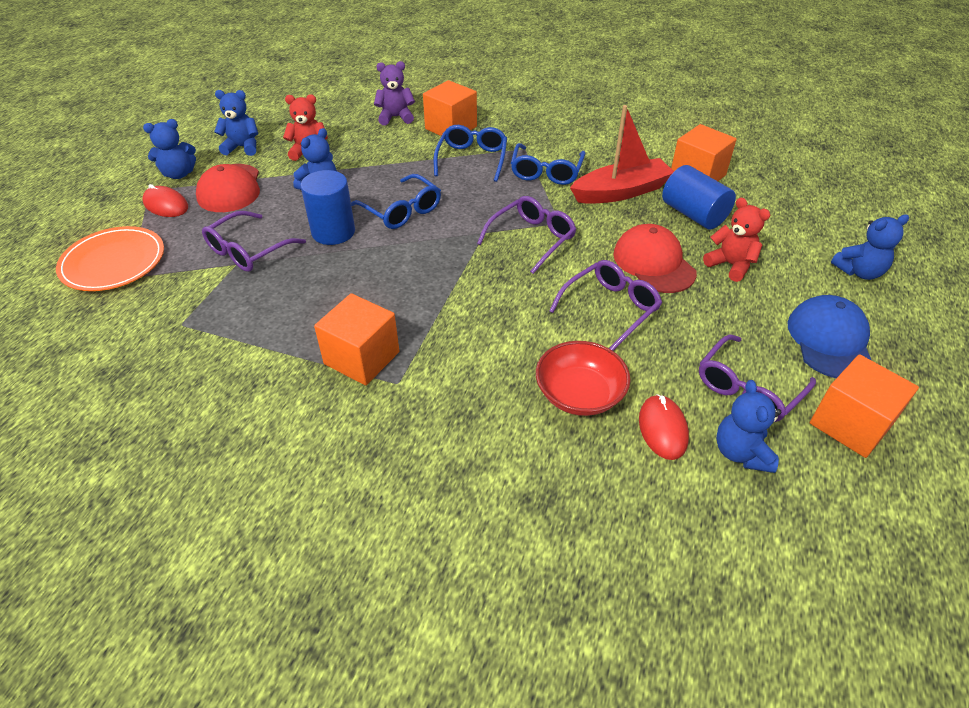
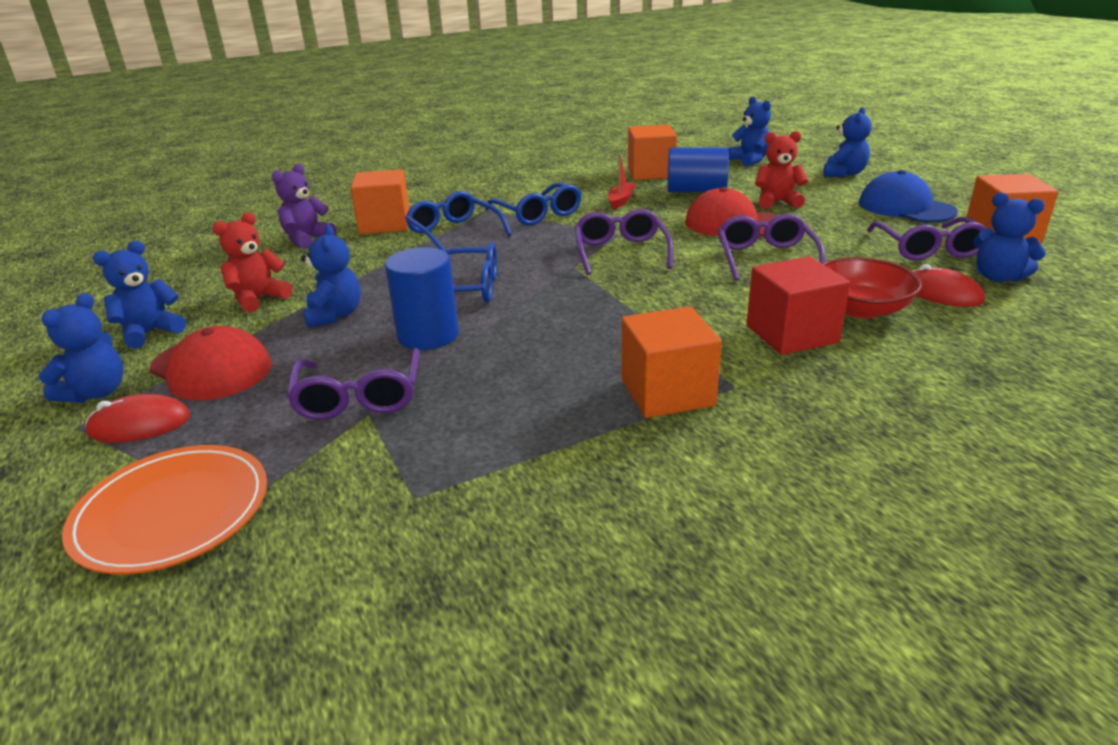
camera: 45 degrees left, 15 degrees down
red boat [570,105,674,204] -> red boat [608,153,637,209], size x0.49
none -> blue teddy bear [728,97,771,167]
none -> red cube [746,256,850,355]

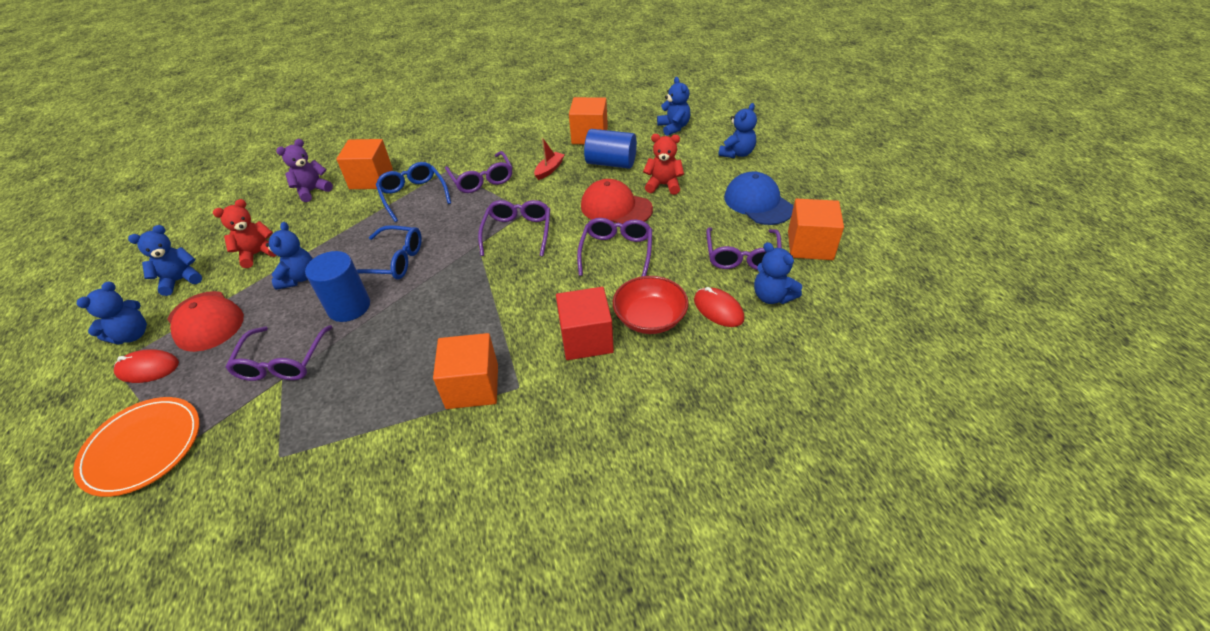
camera: 10 degrees right, 15 degrees up
blue glasses [485,182,581,226] -> purple glasses [445,151,513,193]

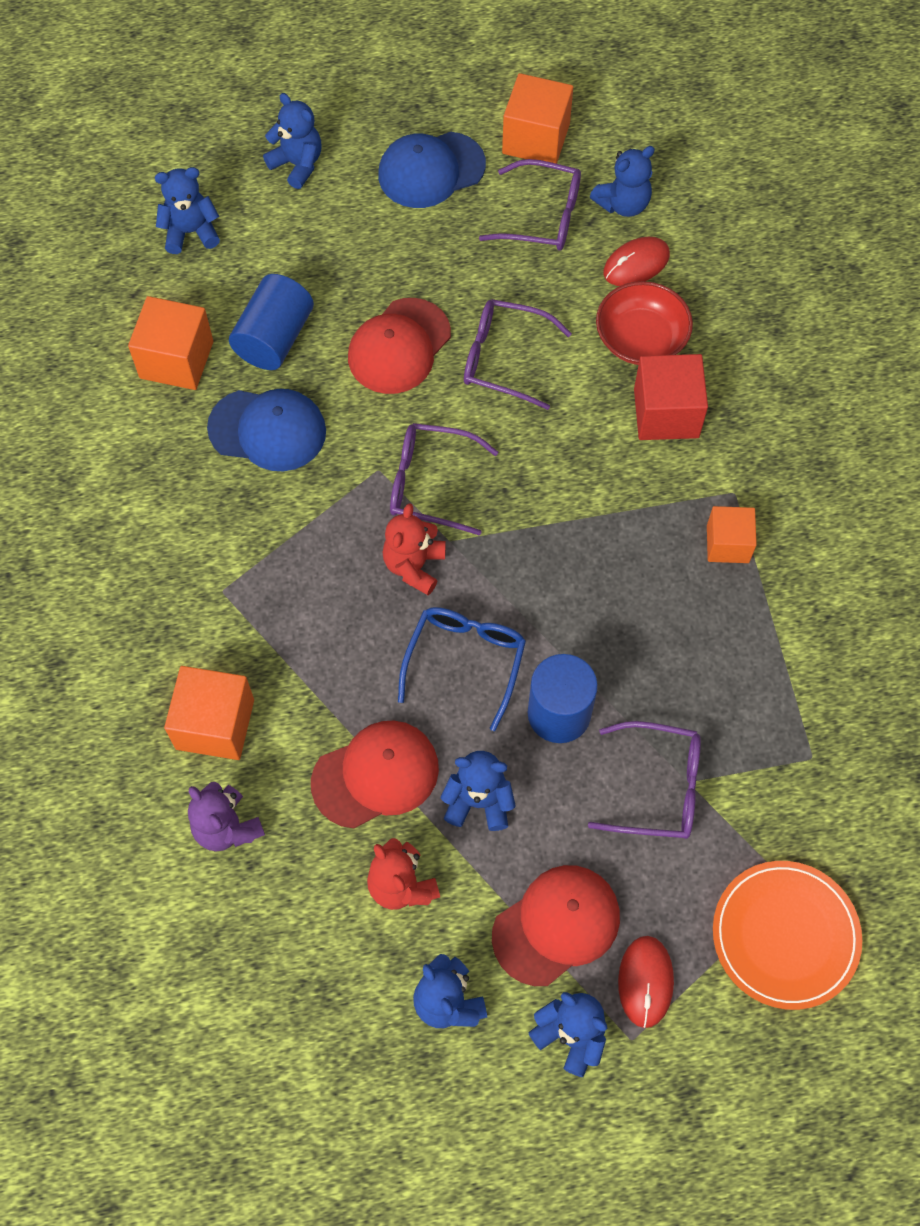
camera: 85 degrees left, 20 degrees up
blue glasses [376,162,451,222] -> none
orange cube [433,333,498,409] -> orange cube [707,506,757,563], size x0.66
purple glasses [445,151,513,193] -> none
red boat [534,138,565,180] -> blue cap [207,389,326,471]
red teddy bear [643,134,684,195] -> red teddy bear moved to [383,503,446,595]
none -> red cap [311,720,439,828]

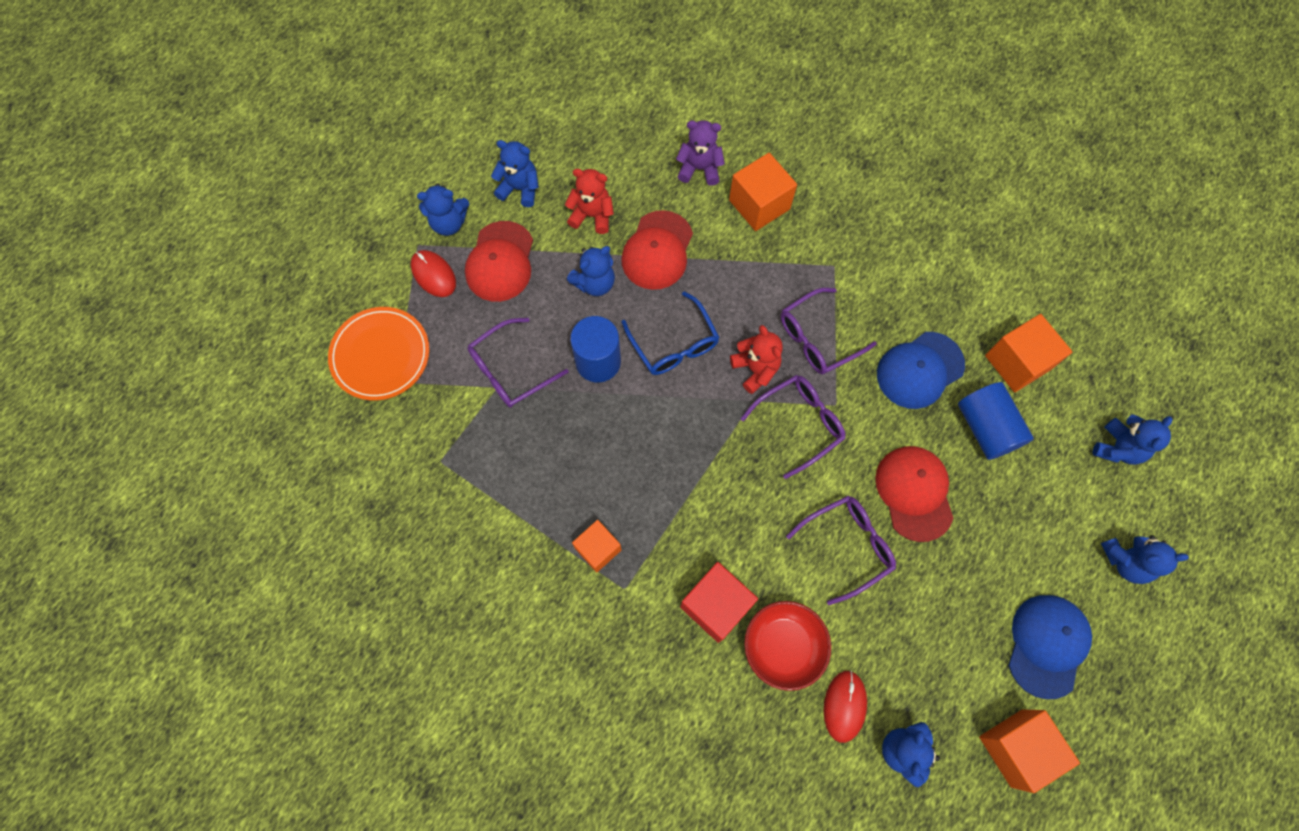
camera: 135 degrees right, 5 degrees up
purple glasses [479,159,581,251] -> purple glasses moved to [781,288,877,374]

